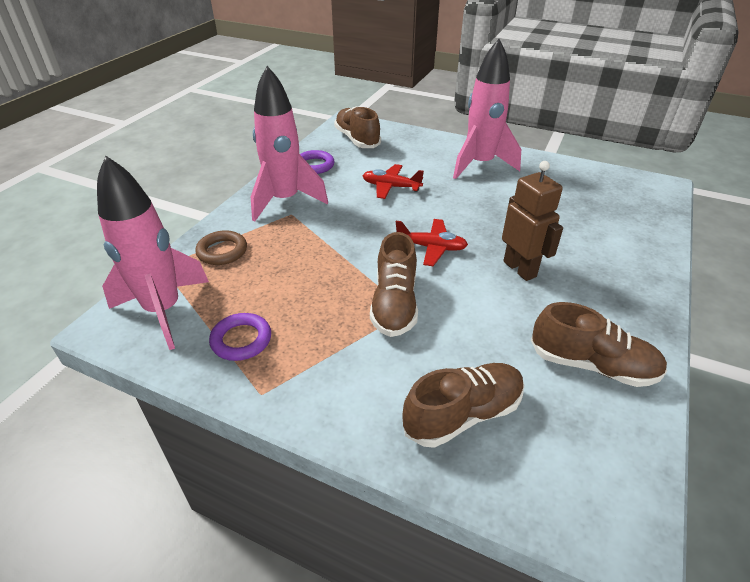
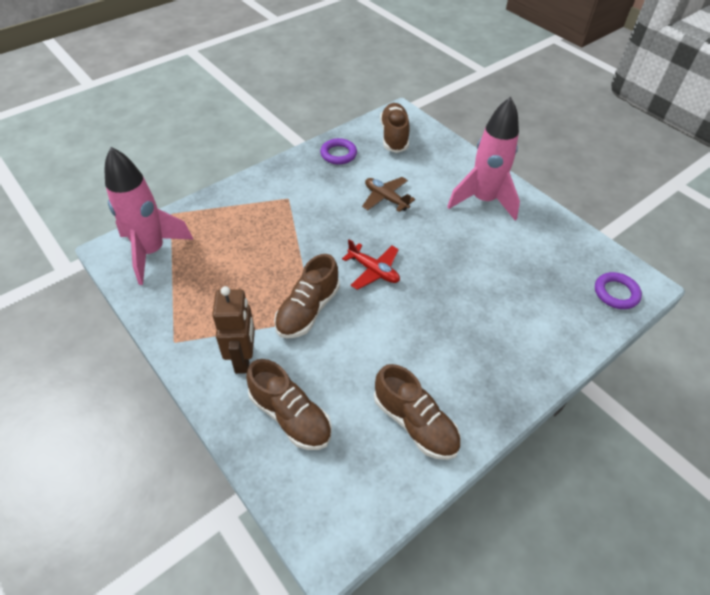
camera: 25 degrees right, 10 degrees up
brown ring [195,230,247,265] -> none
purple ring [209,313,271,361] -> purple ring moved to [595,272,642,309]
pink rocket [251,66,328,221] -> none
red plane [362,164,424,199] -> brown plane [362,177,415,212]
brown shoe [402,363,524,448] -> brown shoe turned 45 degrees clockwise [246,359,332,450]
brown robot [502,161,563,281] -> brown robot moved to [212,286,255,374]

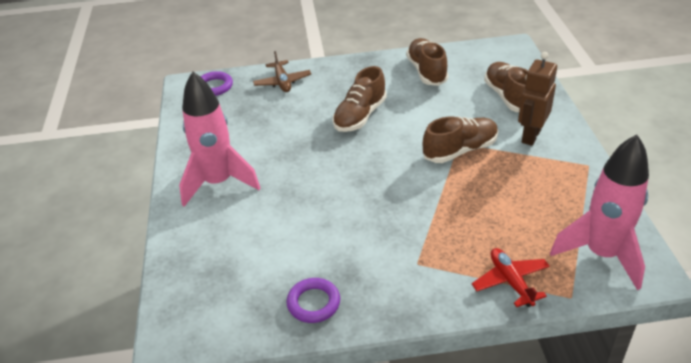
camera: 145 degrees left, 10 degrees down
red plane [342,239,400,290] -> red plane moved to [472,248,550,307]
brown plane [362,177,415,212] -> brown plane moved to [253,51,311,92]
brown shoe [380,103,410,153] -> brown shoe moved to [332,66,387,132]

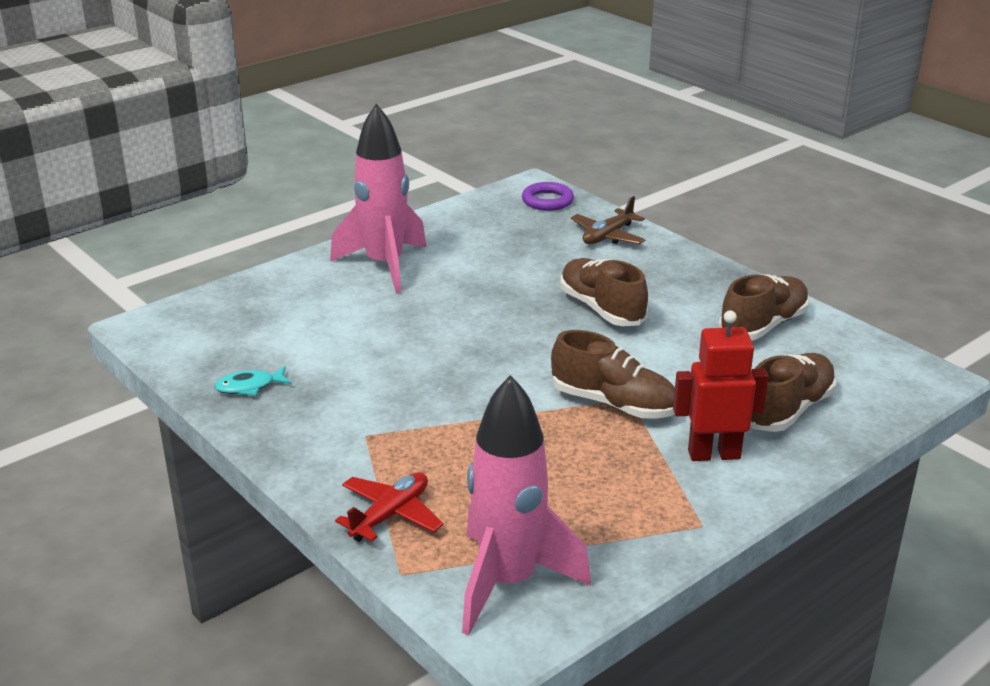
camera: 55 degrees right, 10 degrees down
purple ring [286,278,340,323] -> turquoise fish [215,366,292,396]
brown shoe [332,66,387,132] -> brown shoe turned 60 degrees clockwise [560,258,648,326]
brown robot [518,52,557,146] -> red robot [673,310,768,461]

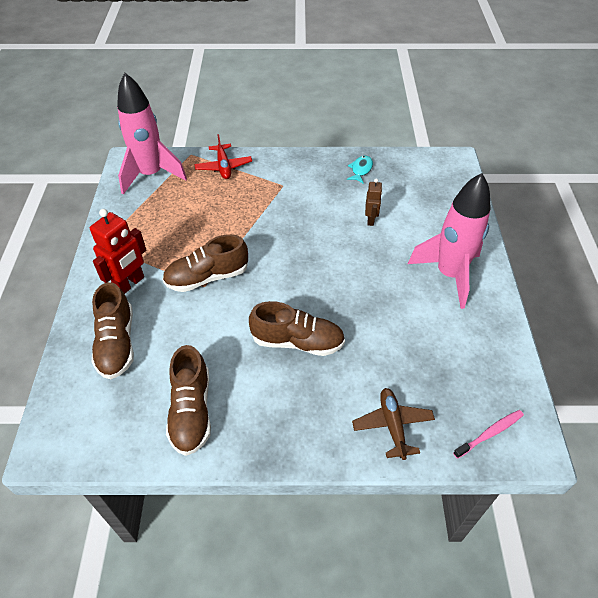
camera: 130 degrees right, 20 degrees up
purple ring [522,182,574,211] -> pink toothbrush [453,410,524,459]
none -> brown robot [365,178,382,226]

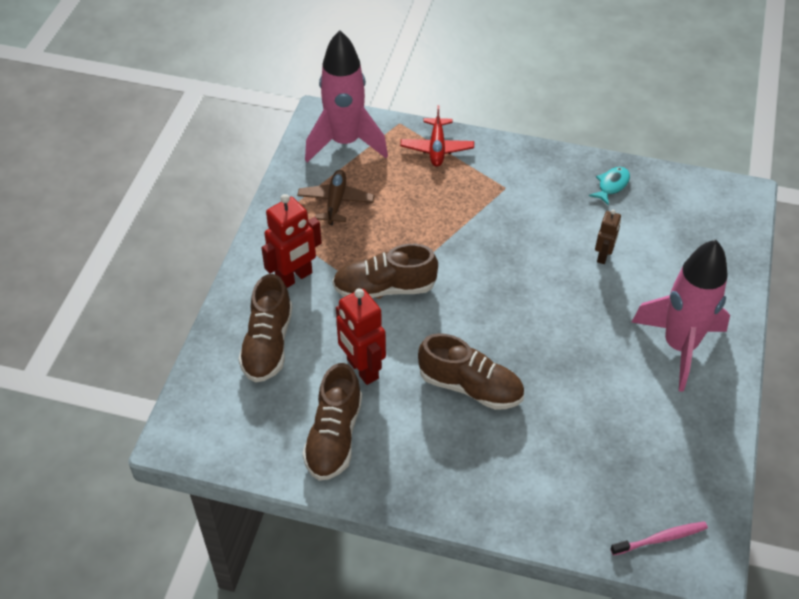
camera: 15 degrees right, 0 degrees up
brown plane [352,388,435,460] -> brown plane moved to [297,170,374,225]
none -> red robot [336,288,386,385]

